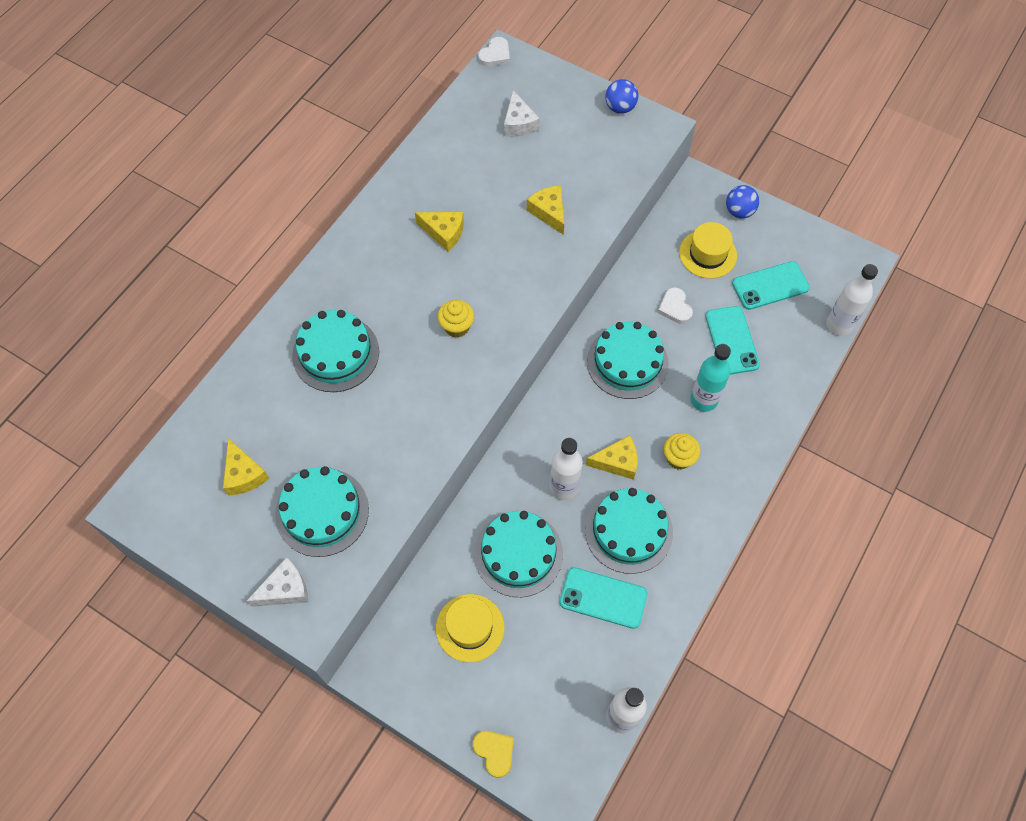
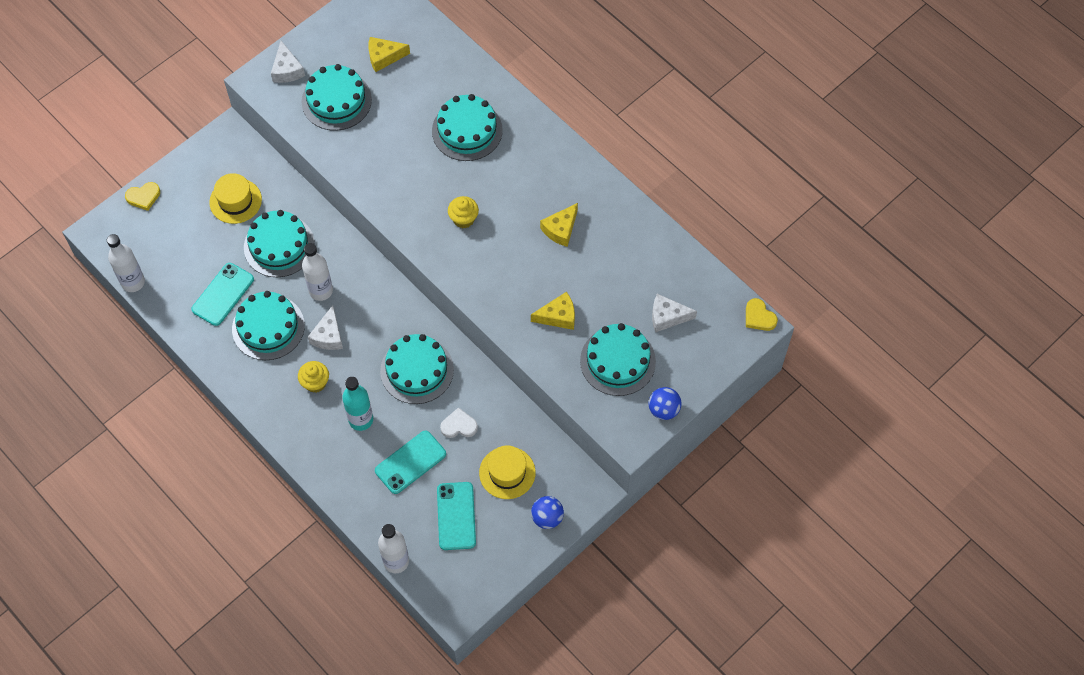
camera: 105 degrees right, 0 degrees up
white heart [478,37,510,66] -> yellow heart [746,298,778,331]
yellow cheese [586,435,637,480] -> white cheese [308,305,343,350]
turquoise phone [705,306,760,375] -> turquoise phone turned 45 degrees counterclockwise [375,431,446,494]
none -> turquoise cake [580,323,656,396]

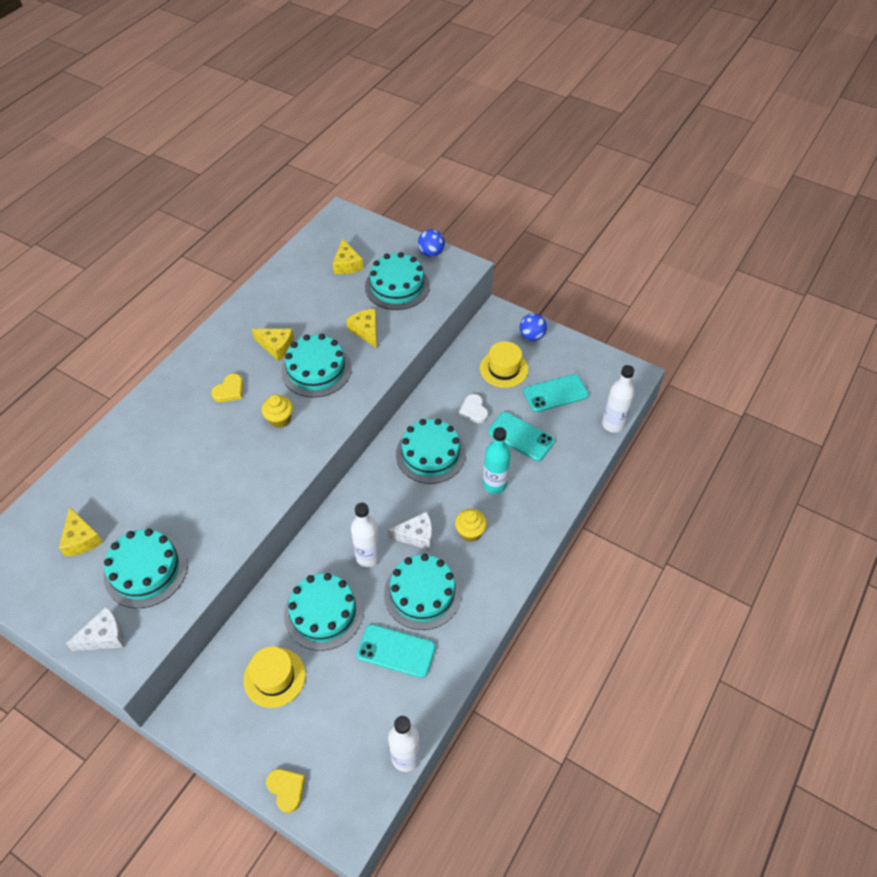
camera: 105 degrees left, 10 degrees down
turquoise cake [432,94,503,161] -> turquoise cake moved to [281,334,352,398]
white cheese [652,294,697,332] -> yellow cheese [332,238,364,274]
yellow heart [746,298,778,331] -> yellow heart moved to [211,374,243,402]

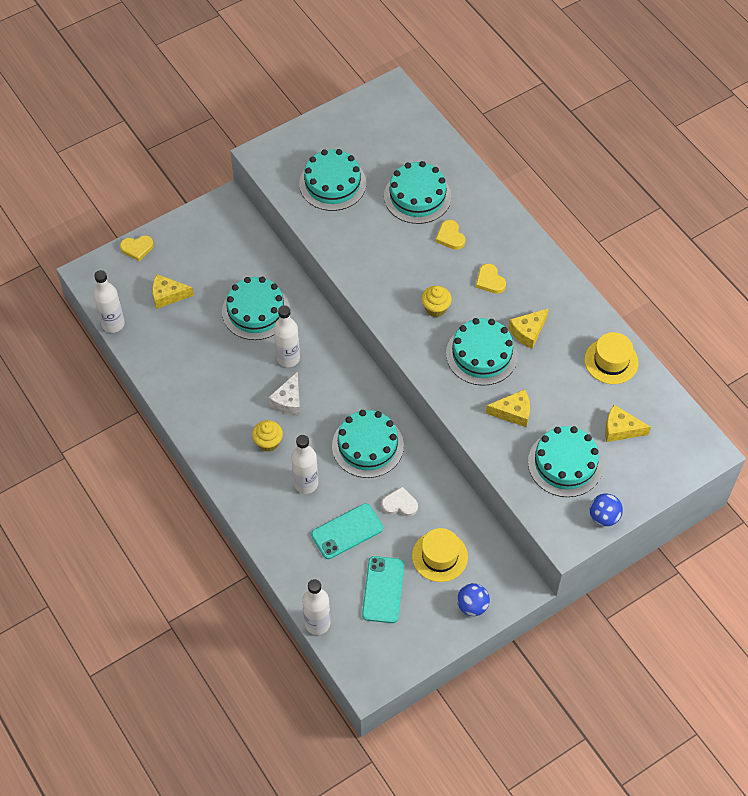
camera: 115 degrees right, 5 degrees up
yellow cheese [59,507,103,556] -> yellow cheese moved to [152,274,194,309]
white cheese [66,606,124,651] -> none
yellow hat [243,647,306,708] -> yellow hat moved to [584,332,639,384]
turquoise phone [357,624,436,678] -> none
turquoise cake [384,554,462,630] -> turquoise cake moved to [384,161,452,224]
turquoise bottle [483,427,511,494] -> white bottle [291,435,318,494]
none -> yellow heart [435,220,465,250]

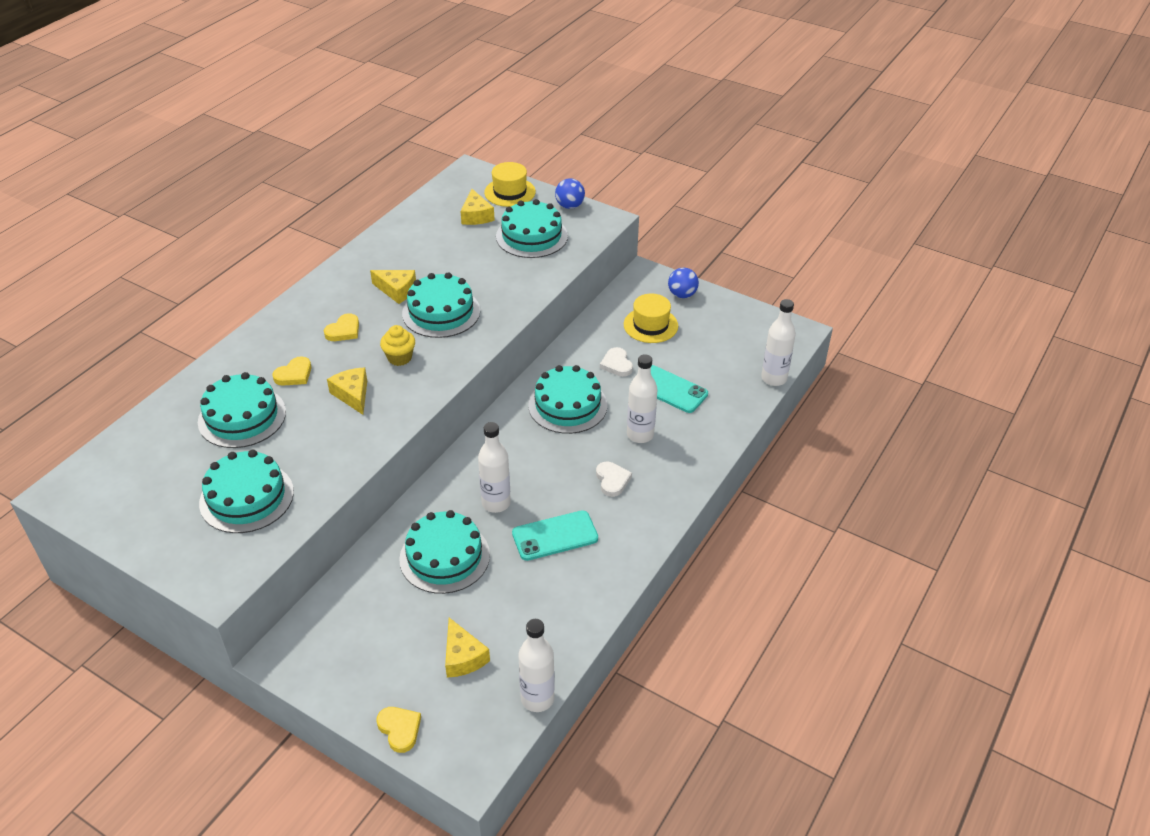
camera: 115 degrees left, 15 degrees down
yellow cupcake [252,420,283,452] -> white heart [596,462,632,497]
white cheese [268,371,300,415] -> none
turquoise phone [362,556,404,623] -> turquoise phone moved to [512,510,598,561]
yellow cheese [486,389,530,427] -> yellow cheese moved to [327,367,367,415]
yellow hat [584,332,639,384] -> yellow hat moved to [484,162,536,207]

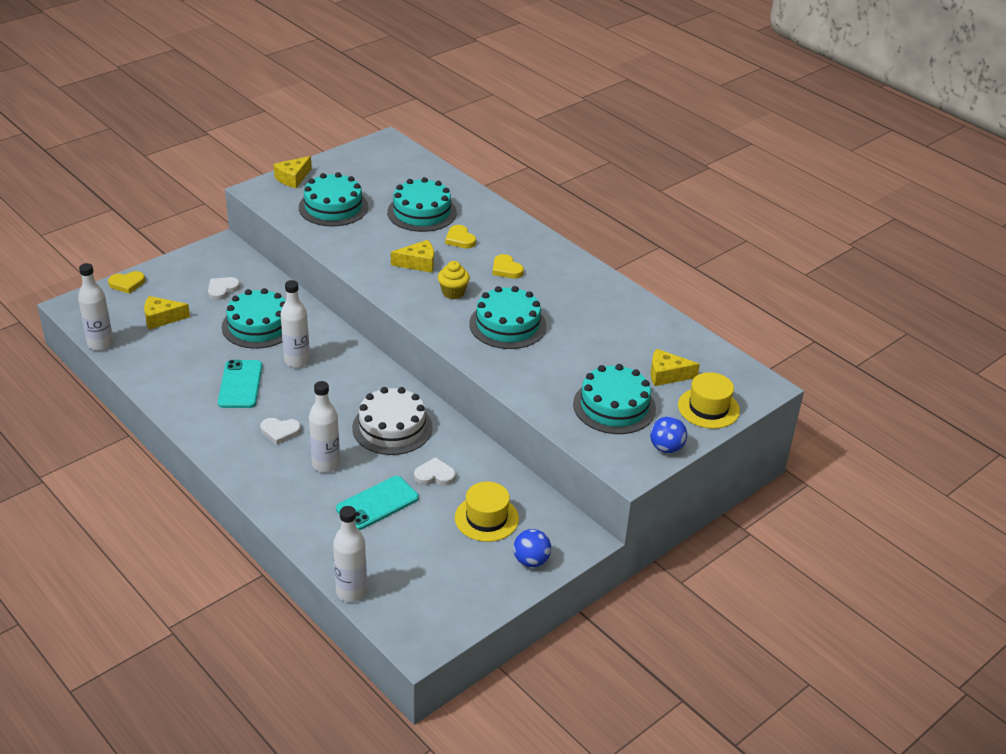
camera: 105 degrees right, 5 degrees down
yellow cheese [370,270,416,304] -> yellow cheese moved to [273,156,312,188]
turquoise cake [528,365,607,434] -> white cake [352,387,433,455]
none -> white heart [208,277,240,300]

